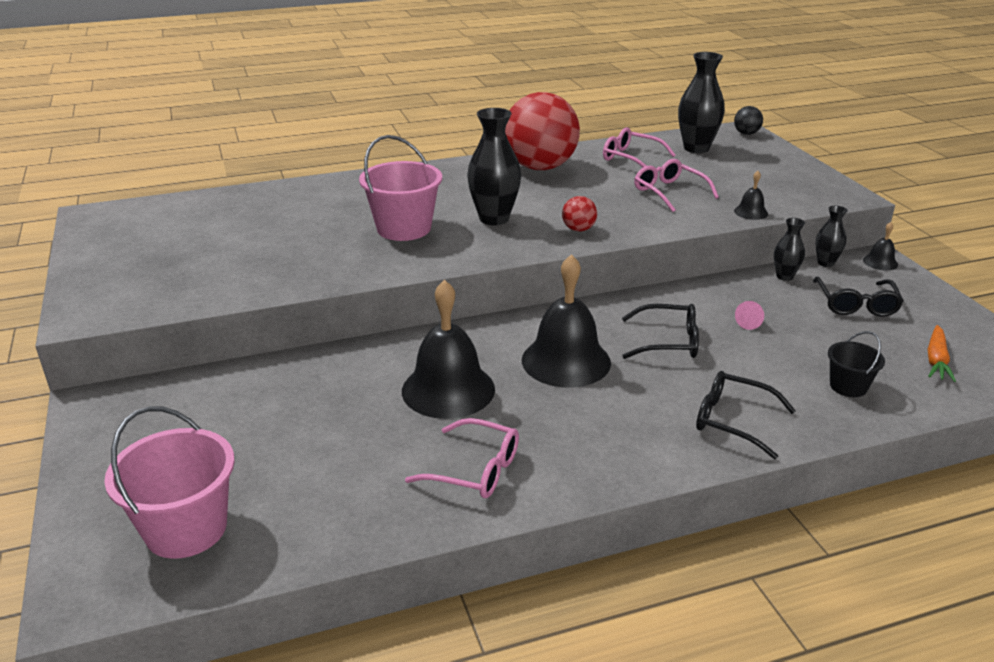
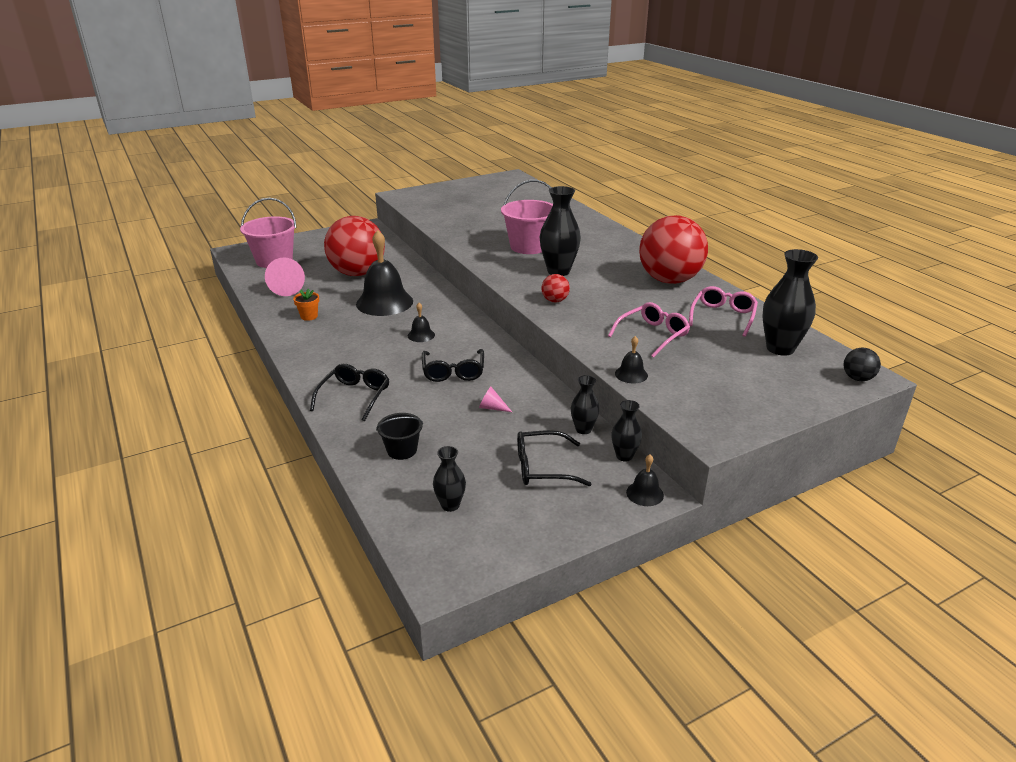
camera: 80 degrees right, 0 degrees up
pink glasses [405,418,519,498] -> orange flower pot [293,289,319,321]
black bell [522,254,611,388] -> black bell [408,303,435,342], size x0.44
orange carrot [928,325,956,382] -> black vase [433,446,466,512]
none -> pink cone [265,258,305,296]
none -> red ball [324,216,385,276]

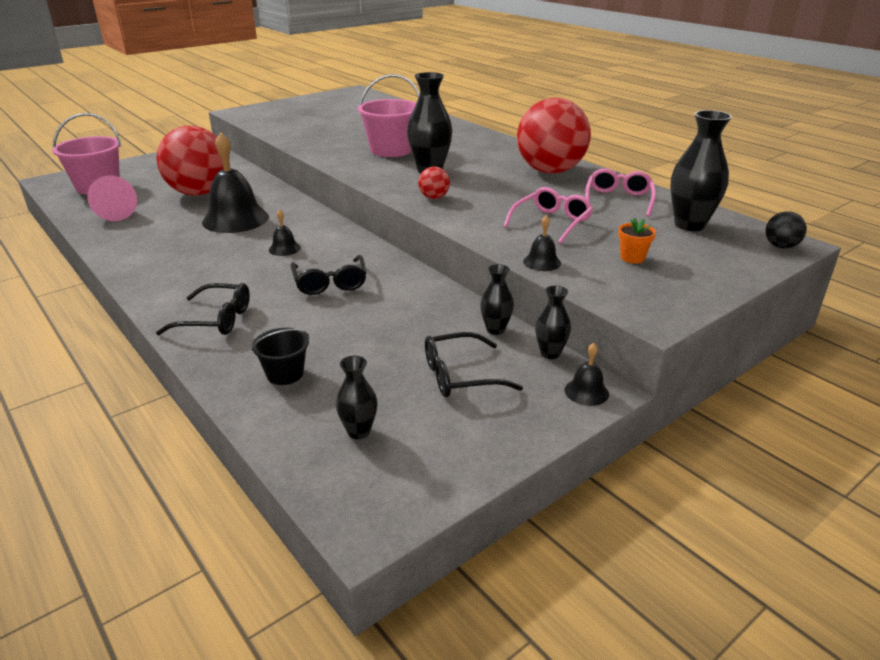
camera: 10 degrees left, 0 degrees up
orange flower pot [293,289,319,321] -> orange flower pot moved to [618,218,656,264]
black glasses [310,364,390,421] -> black glasses turned 90 degrees clockwise [156,283,250,335]
pink cone [479,387,512,412] -> none

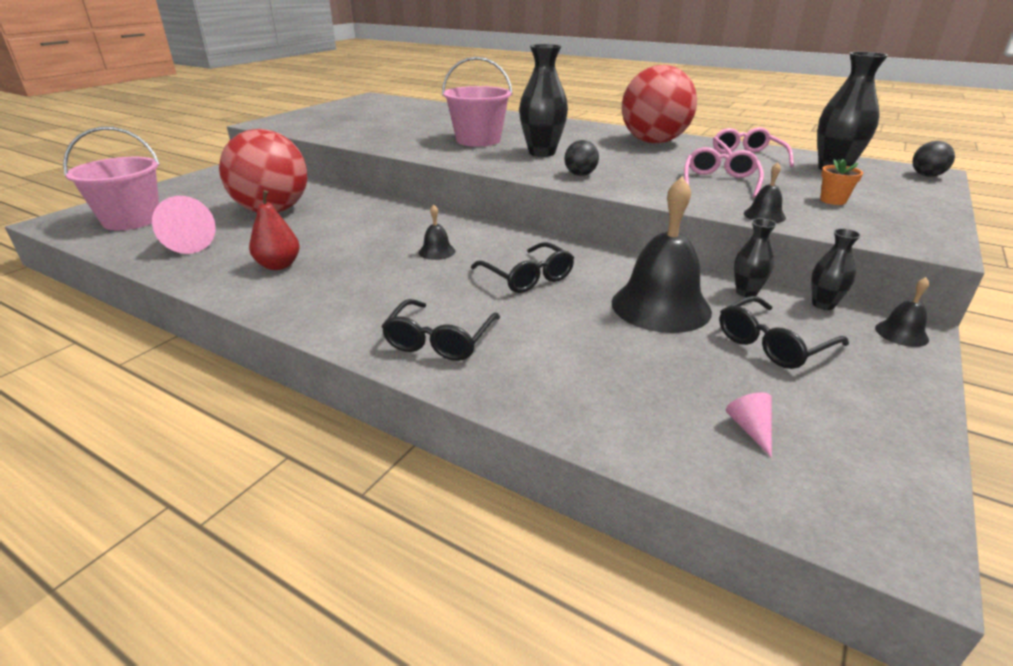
camera: 20 degrees left, 0 degrees up
black glasses [156,283,250,335] -> black glasses turned 120 degrees clockwise [381,299,500,361]
black bell [202,133,269,233] -> black bell moved to [612,176,712,333]
black bucket [251,328,309,385] -> none
black vase [336,356,378,439] -> pink cone [726,392,772,458]
red ball [418,166,450,199] -> black ball [564,140,599,176]
none -> red pear [249,190,300,270]

